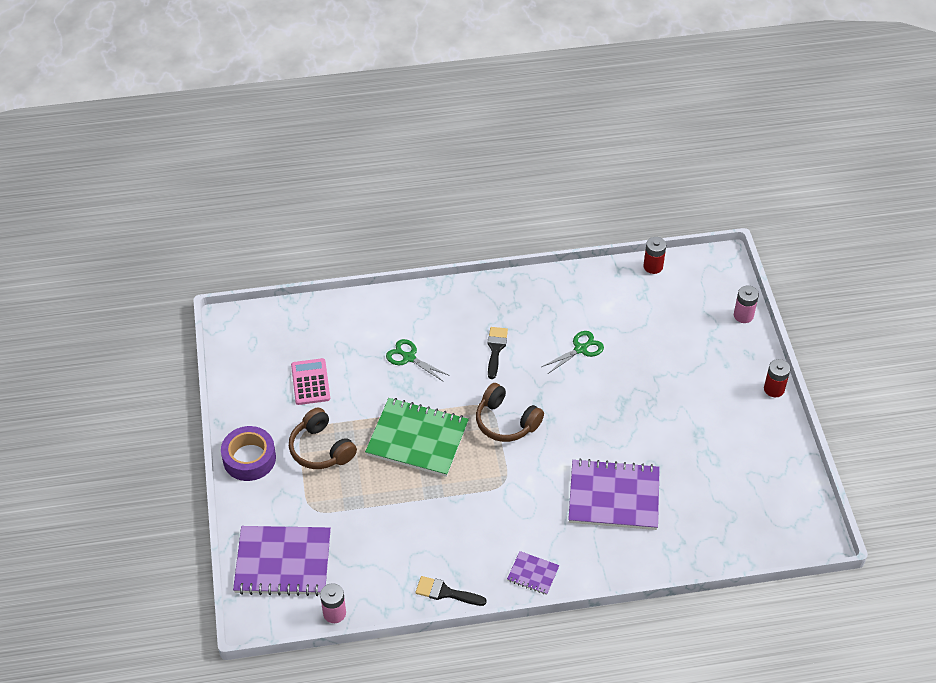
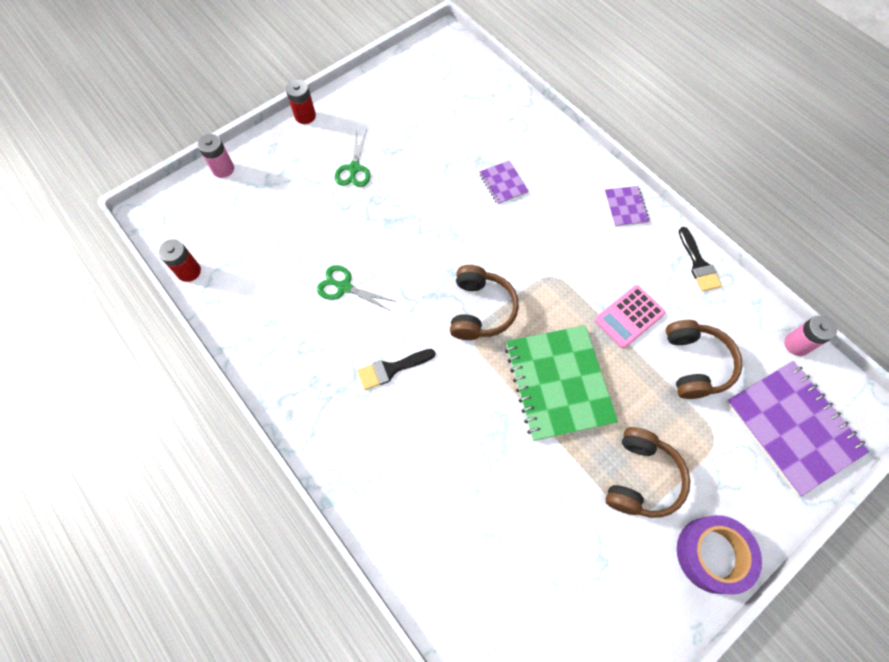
camera: 120 degrees left, 15 degrees up
pink calculator [291,358,330,405] -> pink calculator moved to [595,285,665,349]
green scissors [386,339,450,382] -> green scissors moved to [335,130,370,187]
purple notebook [568,458,660,530] -> purple notebook [479,160,529,205], size x0.47
none -> brown headphones [666,320,743,399]

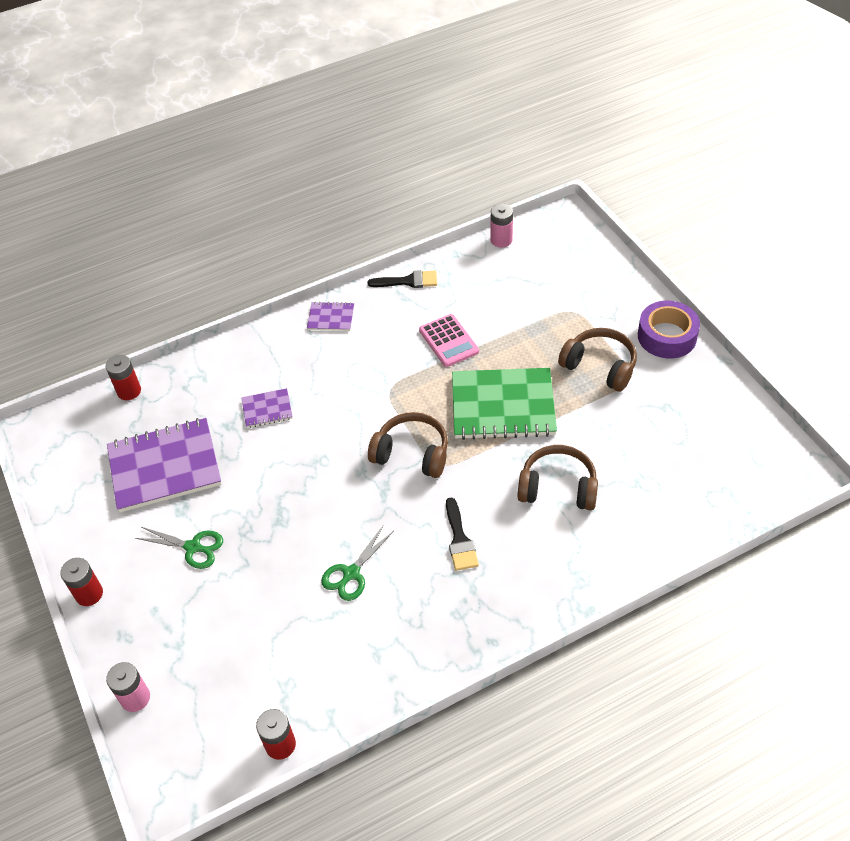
camera: 75 degrees left, 15 degrees down
brown headphones [666,320,743,399] -> brown headphones moved to [517,445,598,510]
purple notebook [725,361,869,496] -> purple notebook moved to [107,418,222,512]
none -> red battery [105,355,141,400]

